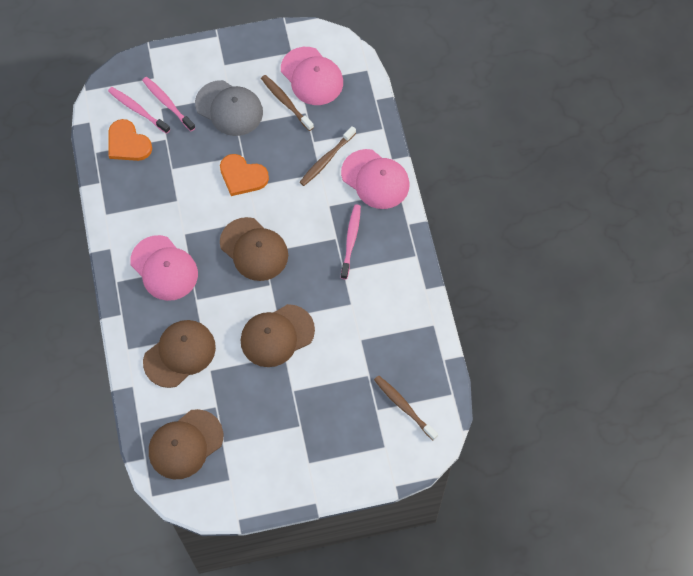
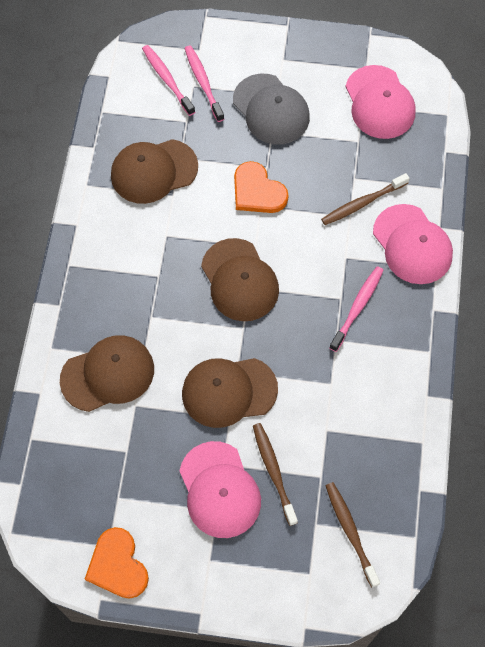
camera: 20 degrees right, 0 degrees up
orange heart [109,119,152,161] -> orange heart moved to [85,527,149,599]
pink cap [130,235,198,301] -> pink cap moved to [179,441,261,538]
brown cap [149,409,223,479] -> brown cap moved to [111,139,198,204]
brown toothbrush [261,75,314,131] -> brown toothbrush moved to [253,423,298,526]

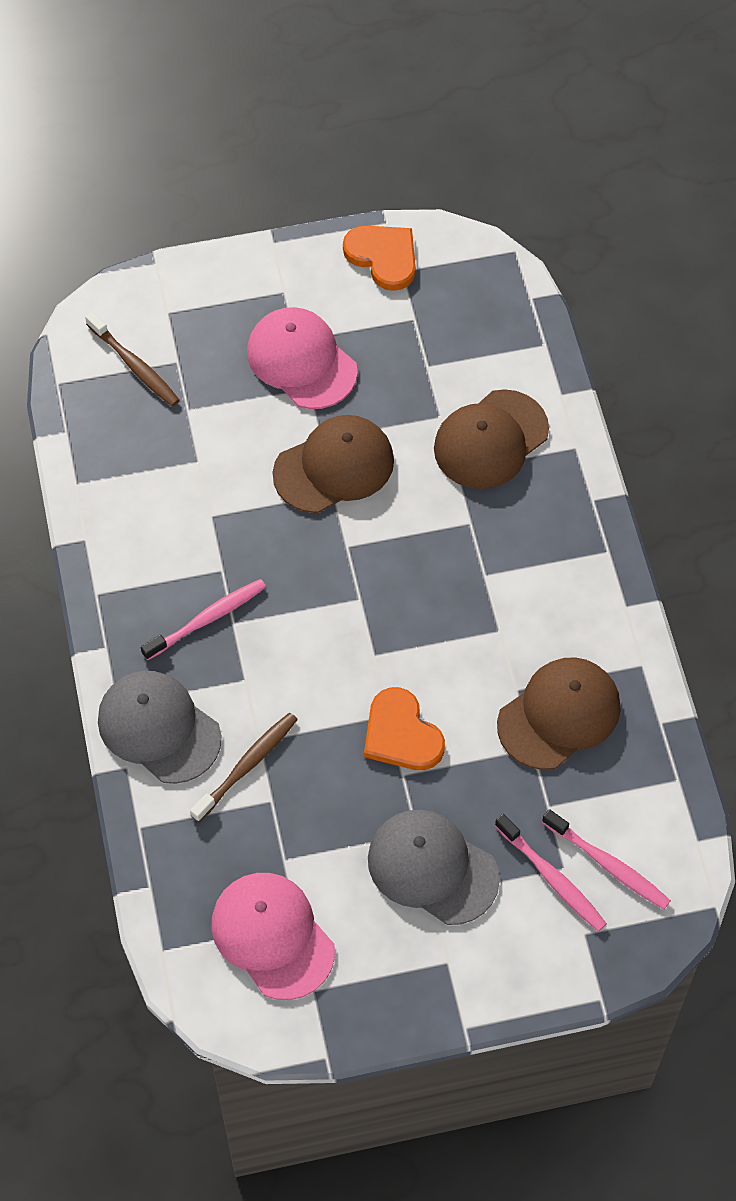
camera: 160 degrees right, 5 degrees down
brown cap [201,238,279,321] -> none
orange heart [234,161,289,213] -> orange heart turned 150 degrees counterclockwise [364,687,445,770]
brown toothbrush [253,423,298,526] -> none
pink toothbrush [329,266,384,352] -> pink toothbrush turned 135 degrees counterclockwise [141,579,266,660]
pink cap [373,204,453,284] -> grey cap [98,671,221,784]

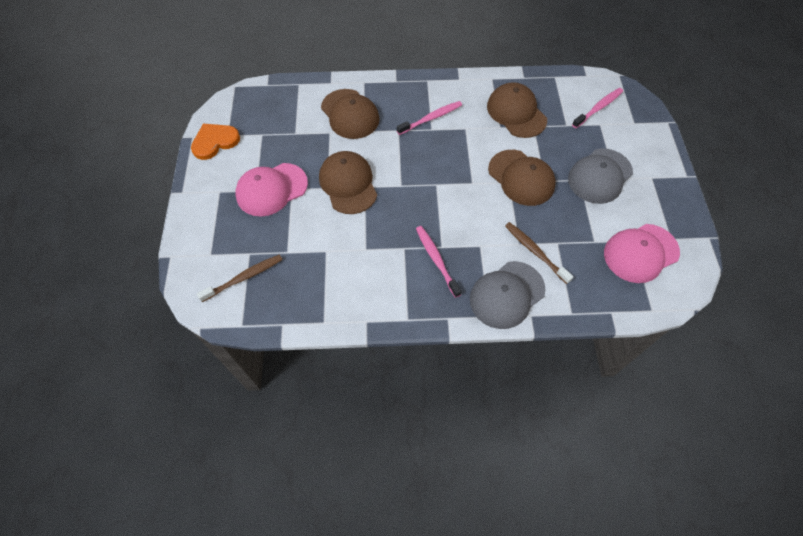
camera: 80 degrees left, 0 degrees up
orange heart [364,687,445,770] -> brown cap [488,150,556,206]
pink toothbrush [495,814,607,932] -> pink toothbrush moved to [397,101,462,135]

